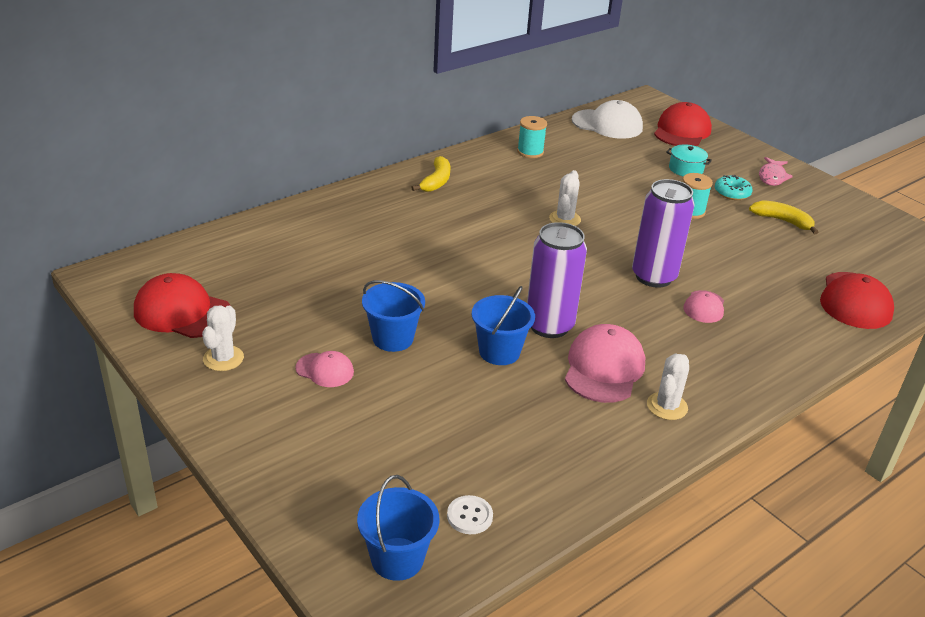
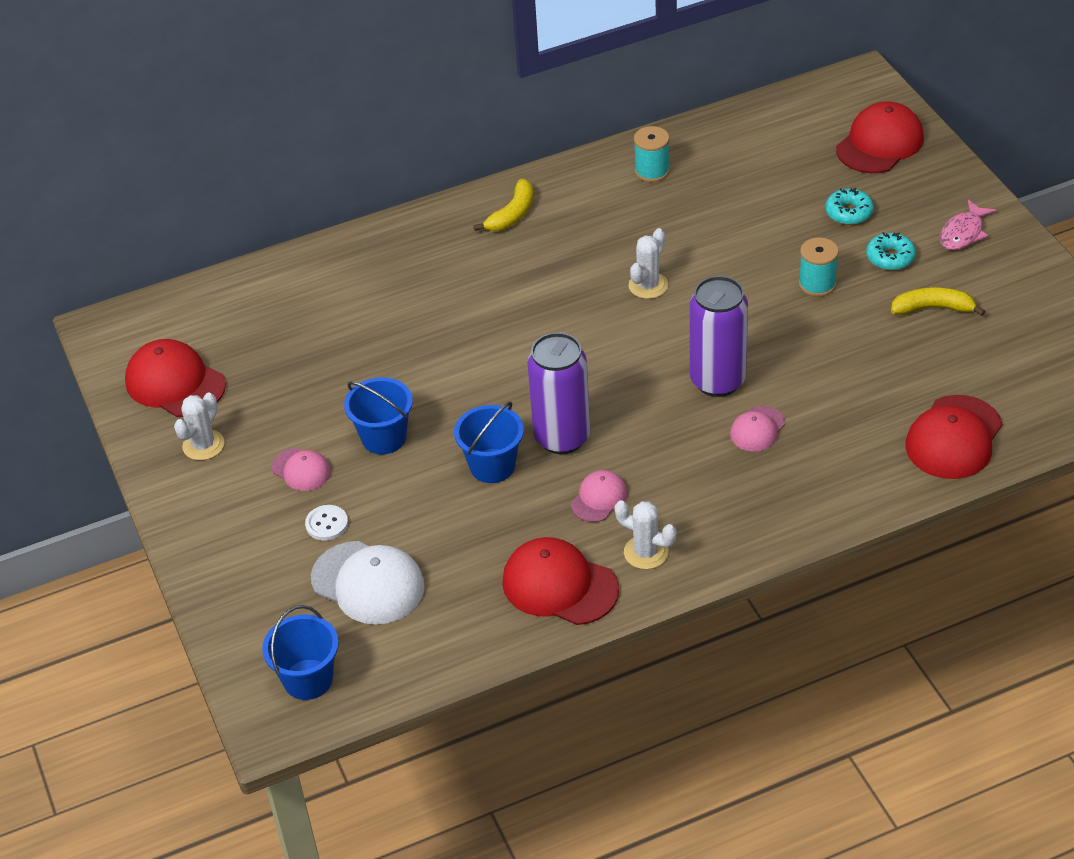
camera: 20 degrees right, 10 degrees up
white button [447,495,493,534] -> white button moved to [305,505,348,541]
pink cap [565,324,645,403] -> pink cap [571,470,627,522], size x0.56
white cap [572,100,643,139] -> white cap moved to [311,541,425,625]
white cactus [647,354,689,420] -> white cactus turned 75 degrees clockwise [615,500,676,569]
turquoise pot [666,144,712,177] -> turquoise donut [825,188,874,225]
yellow banana [749,200,818,234] -> yellow banana turned 45 degrees counterclockwise [891,287,985,316]
none -> red cap [502,537,619,625]

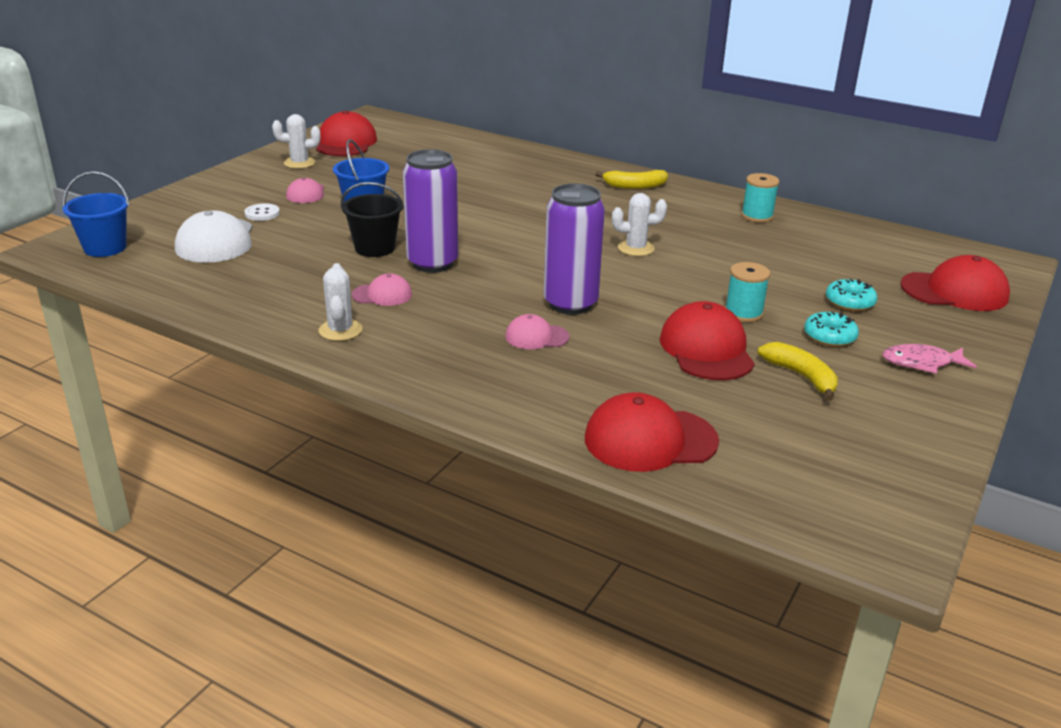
camera: 50 degrees right, 15 degrees down
blue bucket [454,402,524,483] -> black bucket [341,182,404,257]
red cap [502,537,619,625] -> red cap moved to [660,301,755,380]

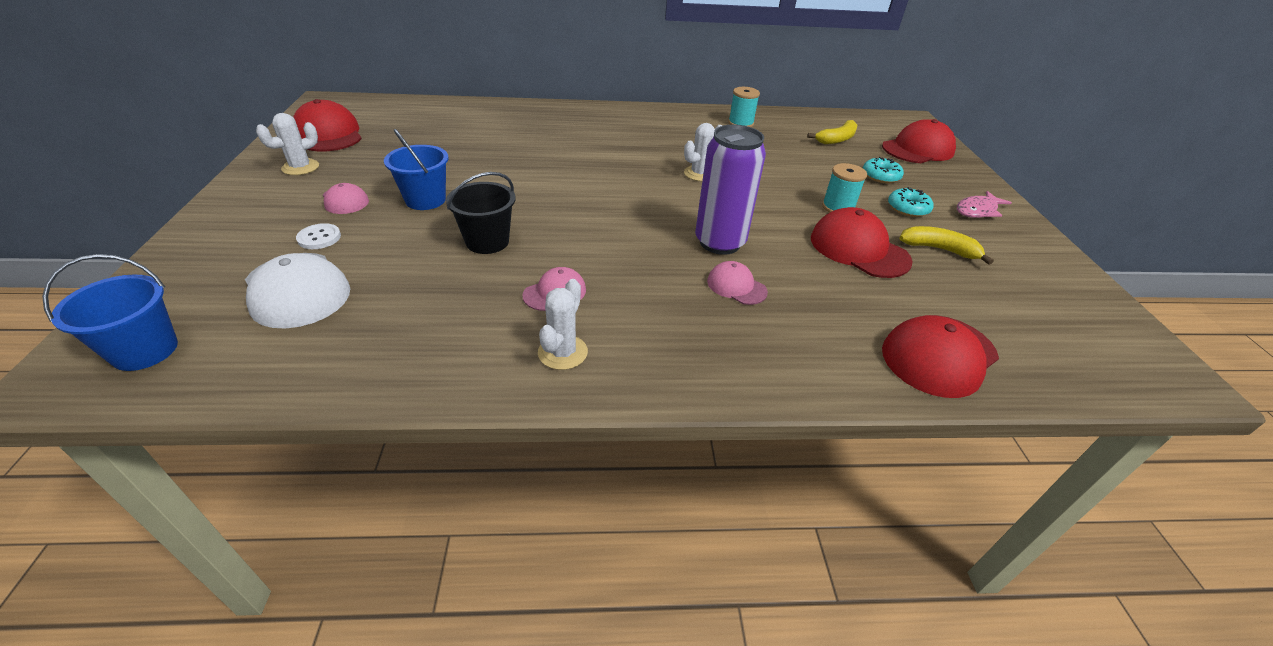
camera: 35 degrees left, 10 degrees up
white cactus [319,263,362,341] -> white cactus turned 60 degrees clockwise [538,279,588,370]
purple can [403,149,458,273] -> none
pink cap [505,314,570,349] -> pink cap turned 75 degrees clockwise [707,261,768,305]
yellow banana [595,170,668,189] -> yellow banana moved to [807,120,857,144]

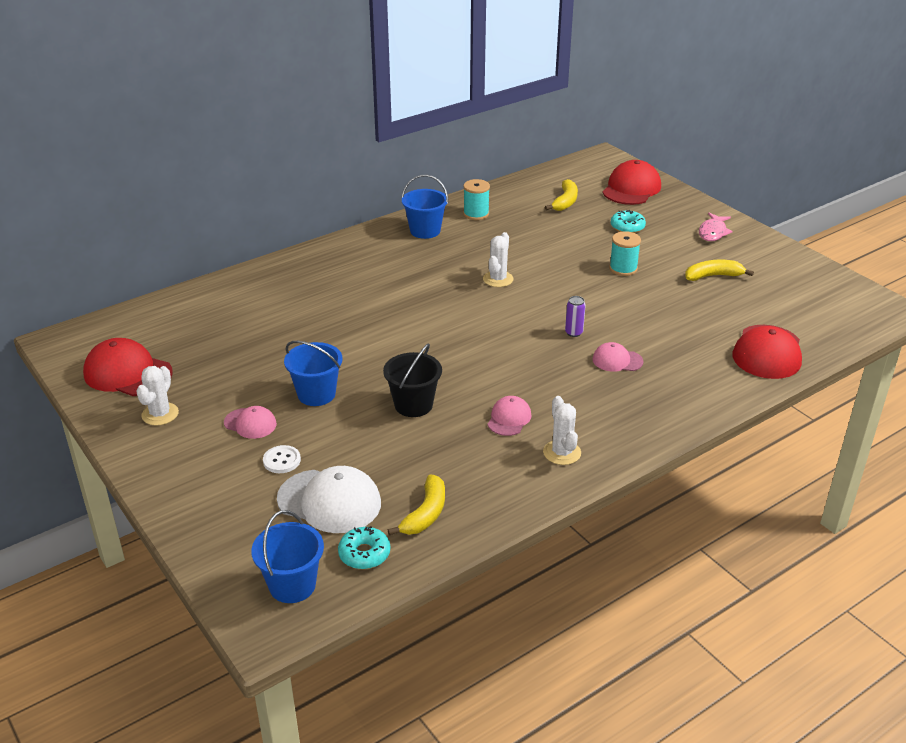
camera: 30 degrees left, 5 degrees down
purple can [695,125,766,255] -> purple can [565,296,586,337], size x0.41
red cap [811,207,913,278] -> none
turquoise donut [888,187,933,217] -> turquoise donut moved to [338,526,390,569]
none -> yellow banana [388,475,445,536]
none -> blue bucket [402,175,448,239]

